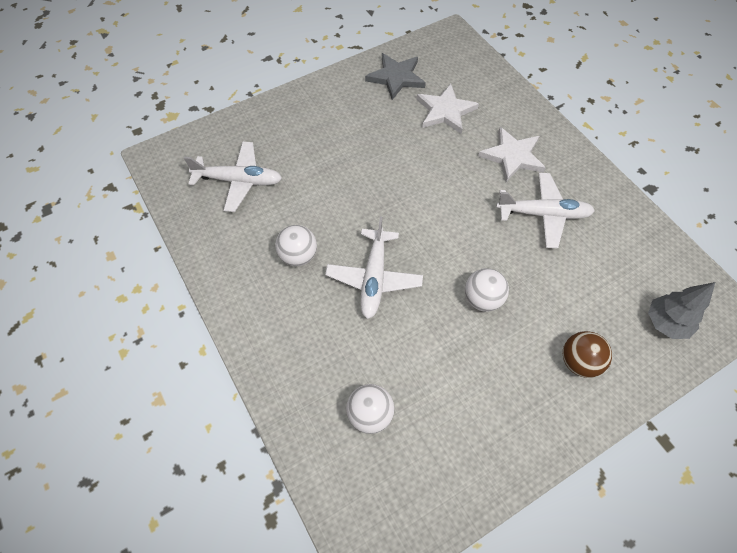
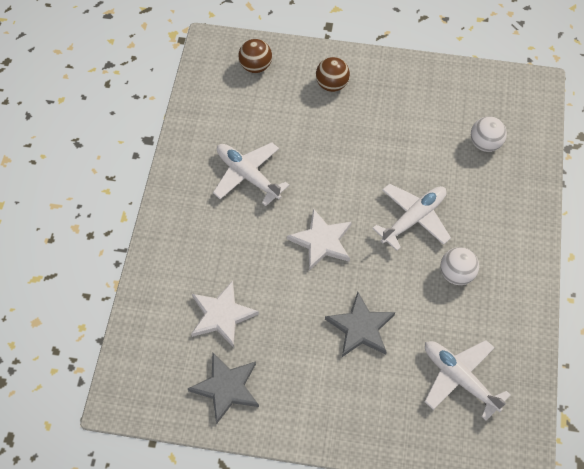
camera: 140 degrees left, 0 degrees up
white ball [465,268,509,312] -> none
white star [478,127,546,182] -> white star moved to [287,208,352,271]
grey tree [648,282,715,339] -> brown ball [239,39,272,73]
none -> grey star [325,292,395,357]

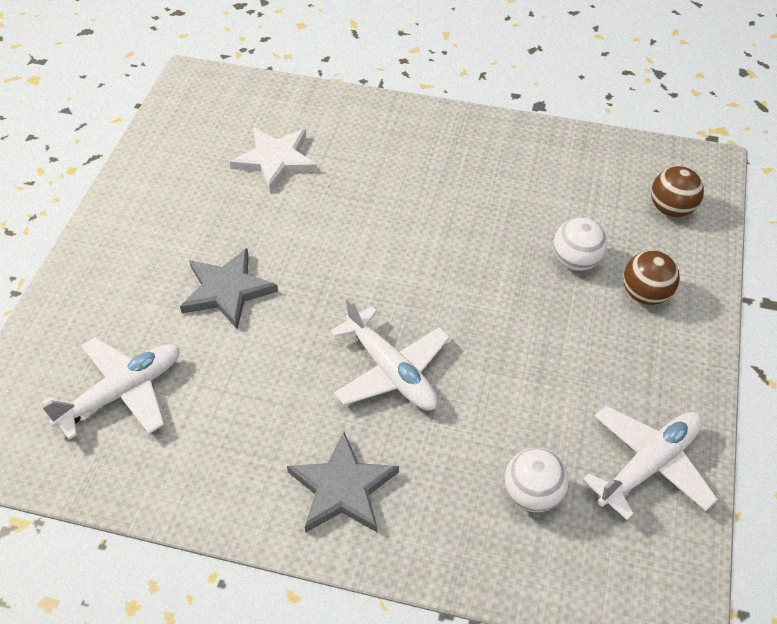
camera: 95 degrees right, 10 degrees down
grey star [188,352,259,424] -> grey star moved to [287,432,399,532]
white plane [213,142,289,206] -> white plane moved to [582,406,718,520]
white star [287,208,352,271] -> none
white ball [440,247,479,285] -> white ball moved to [553,217,607,271]

